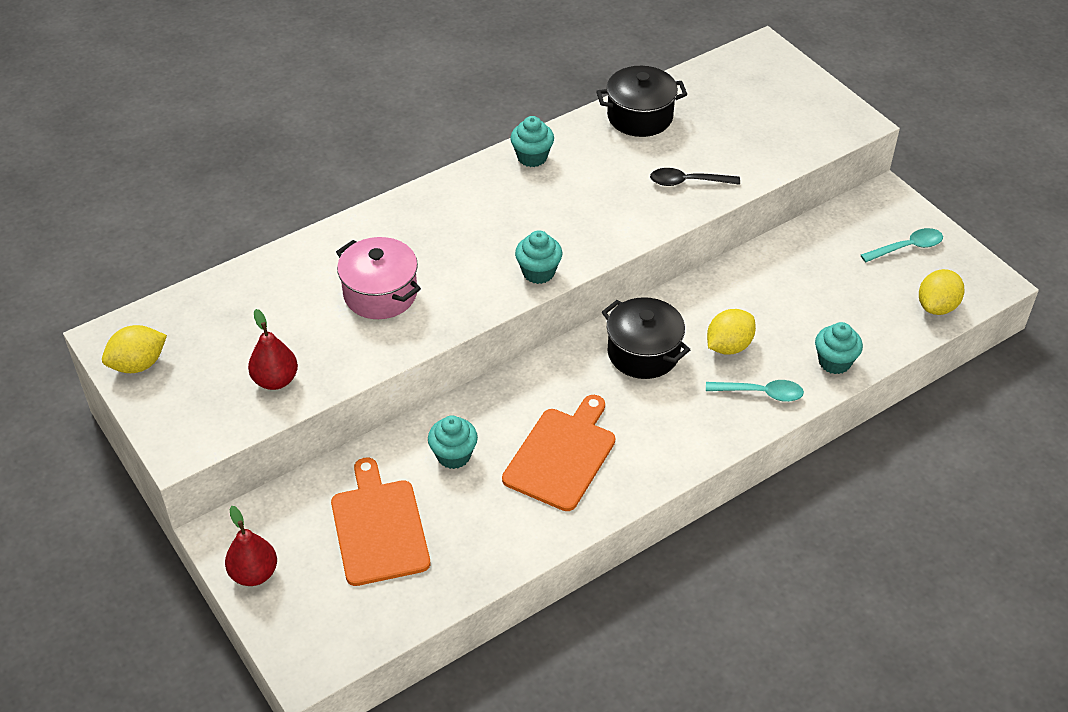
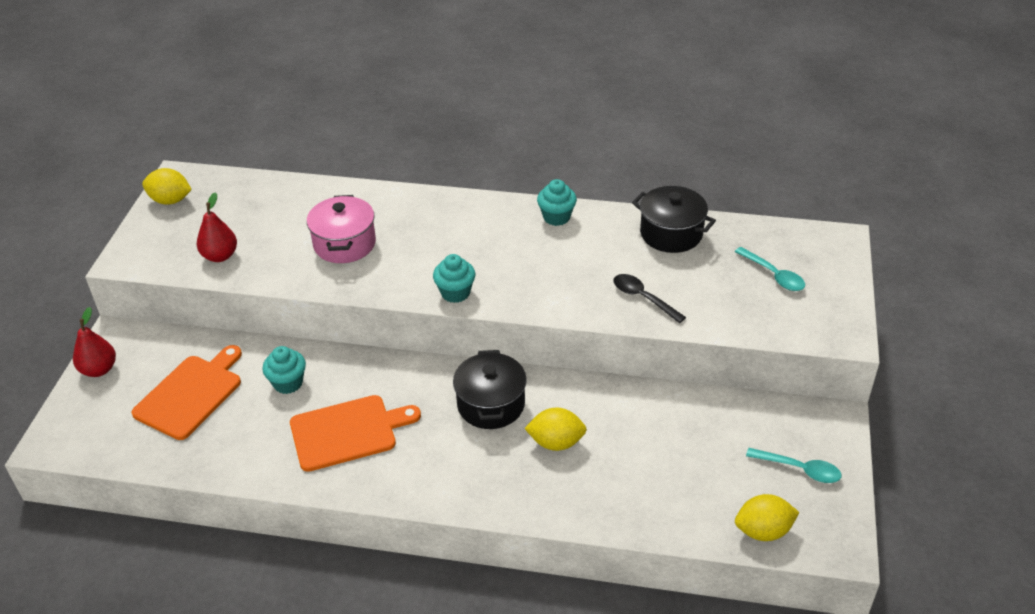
camera: 45 degrees right, 5 degrees down
turquoise spoon [706,380,804,402] -> turquoise spoon moved to [735,247,805,291]
turquoise cupcake [815,322,863,374] -> none

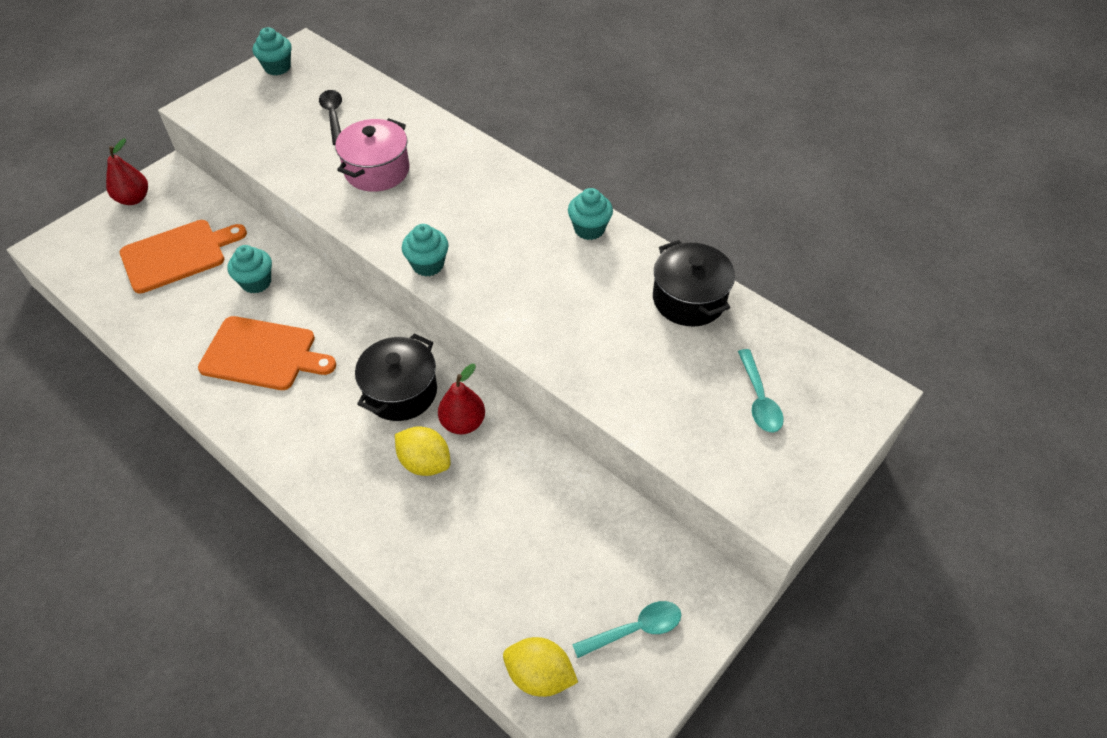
camera: 30 degrees right, 10 degrees up
yellow lemon [142,168,192,205] -> turquoise cupcake [253,27,292,75]
red pear [197,192,237,262] -> red pear moved to [438,364,485,435]
black spoon [613,274,686,323] -> black spoon moved to [319,90,342,145]
turquoise spoon [746,448,841,483] -> turquoise spoon turned 75 degrees counterclockwise [572,601,681,658]

